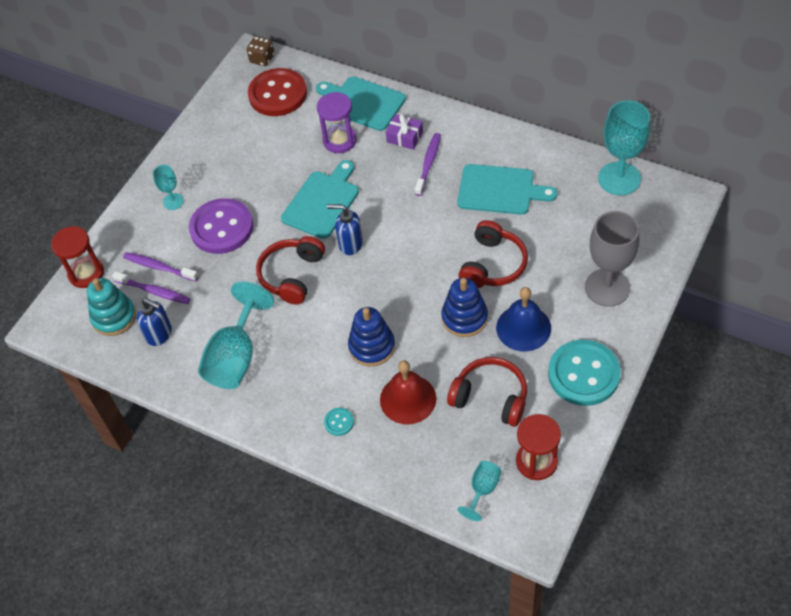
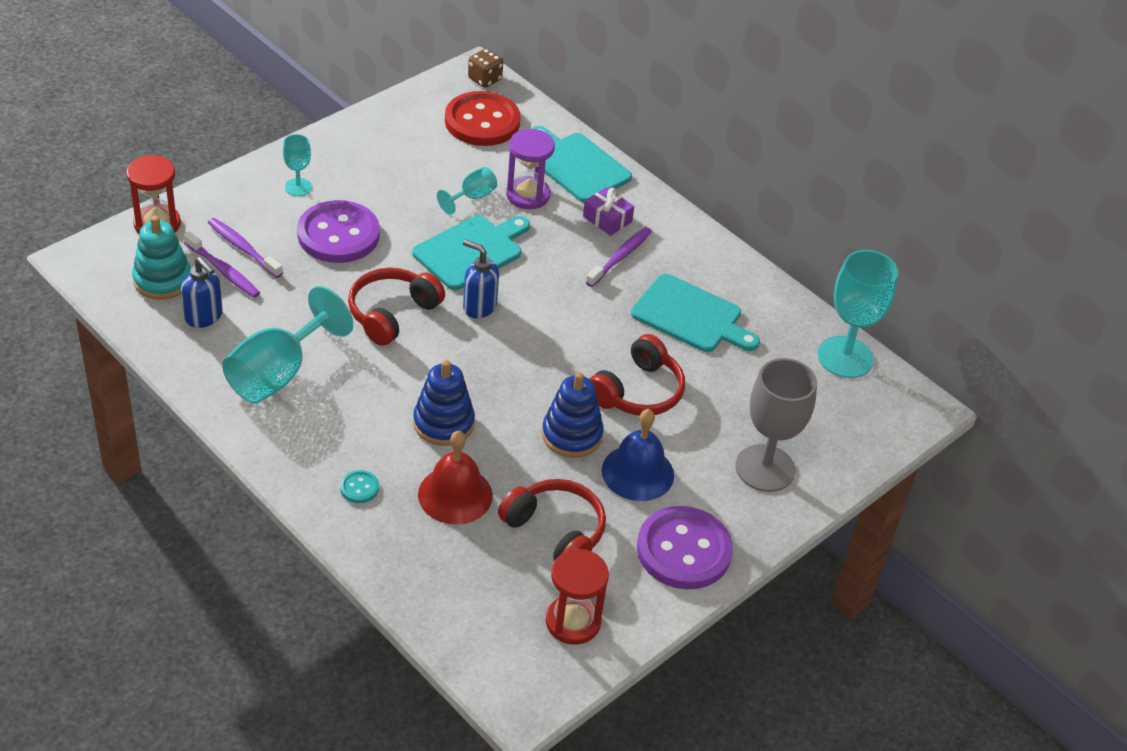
camera: 10 degrees right, 10 degrees down
turquoise goblet [458,461,502,521] -> turquoise goblet moved to [437,167,497,215]
turquoise button [548,340,621,406] -> purple button [637,506,733,589]

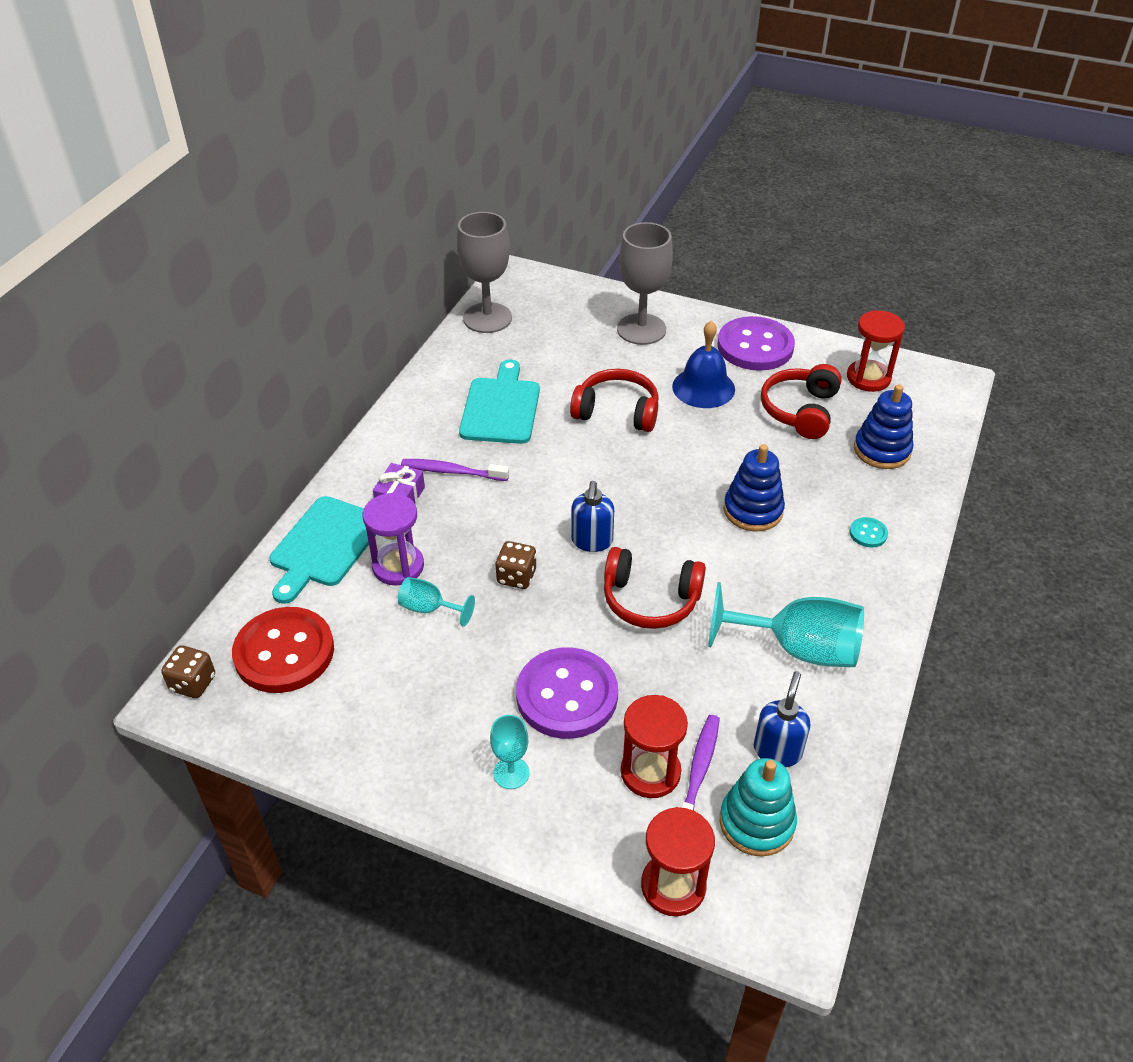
camera: 110 degrees left, 0 degrees up
purple toothbrush [208,218,283,278] -> red hourglass [621,695,688,798]
turquoise cutting board [412,215,530,290] -> brown dice [495,541,536,589]
red bell [418,431,493,525] -> none
blue stacking toy [542,372,604,458] -> blue stacking toy moved to [854,384,913,469]
turquoise goblet [817,250,898,378] -> grey goblet [457,212,512,333]

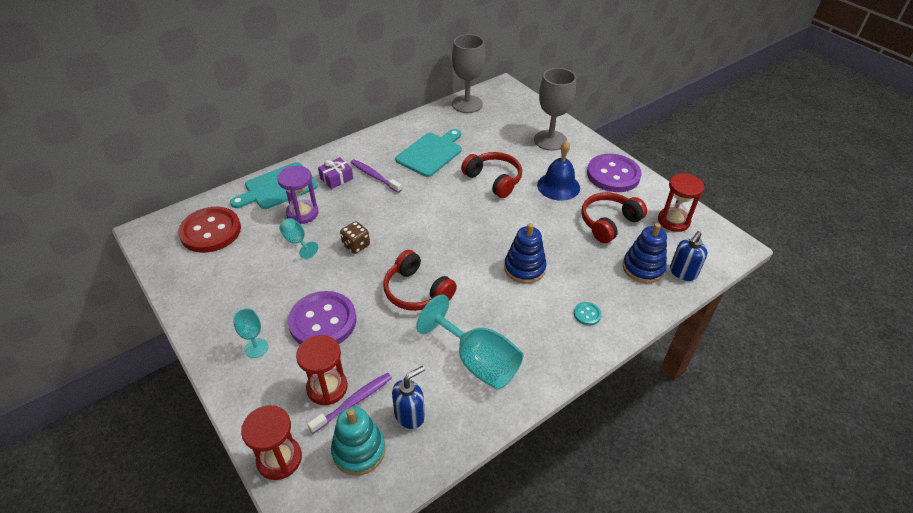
camera: 30 degrees right, 0 degrees up
brown dice [161,645,215,698] -> none
blue soap dispenser [571,481,614,552] -> blue soap dispenser moved to [670,231,707,281]

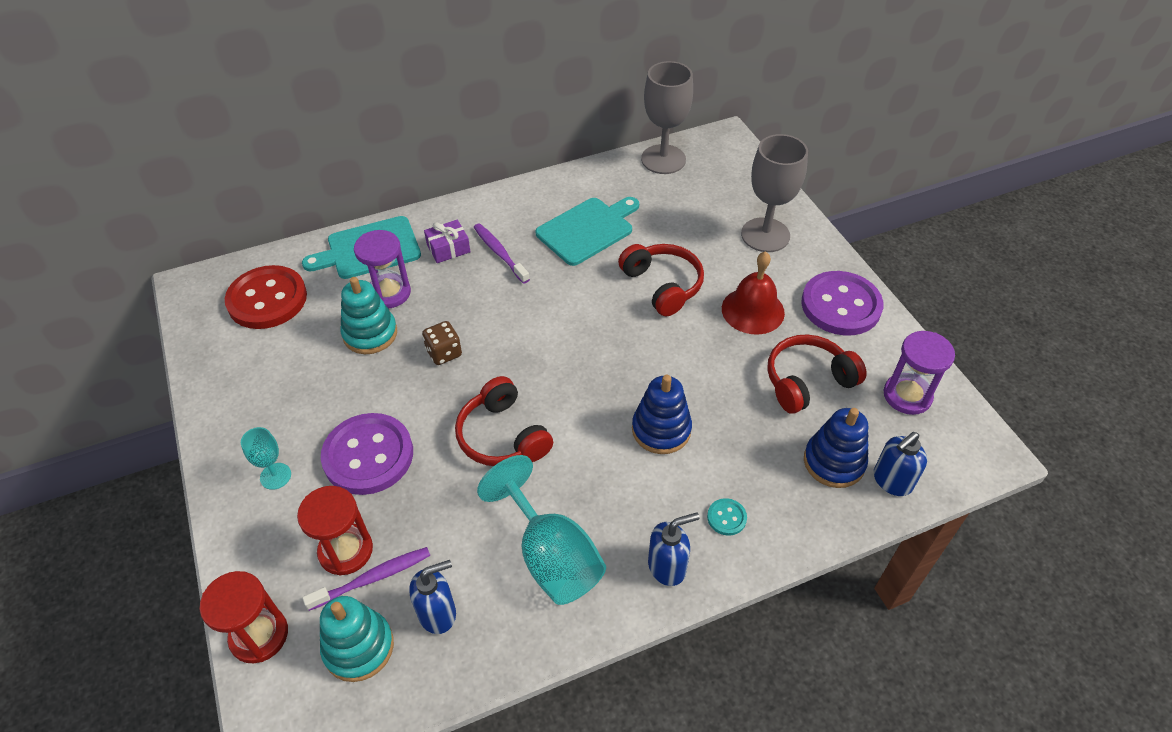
camera: 15 degrees right, 5 degrees up
turquoise goblet [279,218,318,259] -> turquoise stacking toy [341,277,397,354]
blue bell [537,141,580,201] -> red bell [722,251,785,335]
red hourglass [658,173,704,232] -> purple hourglass [884,331,955,415]
none -> blue soap dispenser [648,512,700,586]

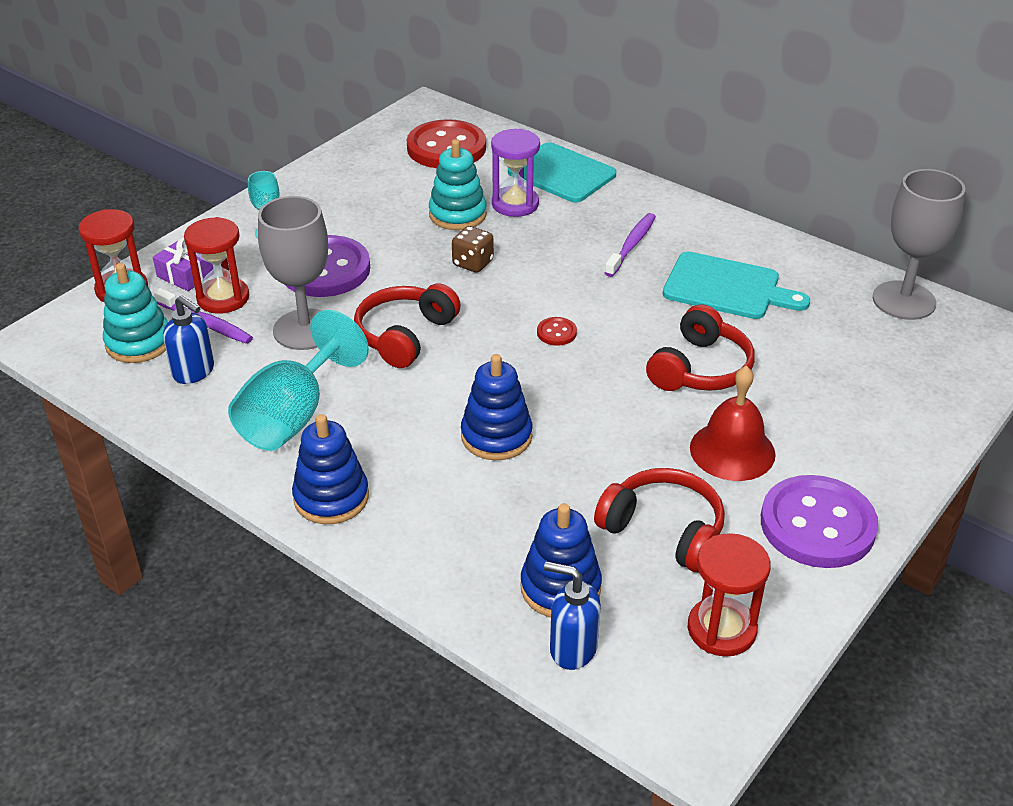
camera: 60 degrees right, 10 degrees down
purple gift [424,220,470,263] -> purple gift moved to [153,238,213,291]
blue soap dispenser [648,512,700,586] -> blue stacking toy [292,414,369,524]
turquoise button [707,498,747,536] -> none
grey goblet [741,134,808,252] -> grey goblet moved to [258,196,328,350]
purple hourglass [884,331,955,415] -> red hourglass [688,533,771,657]
none -> red button [537,317,577,346]

